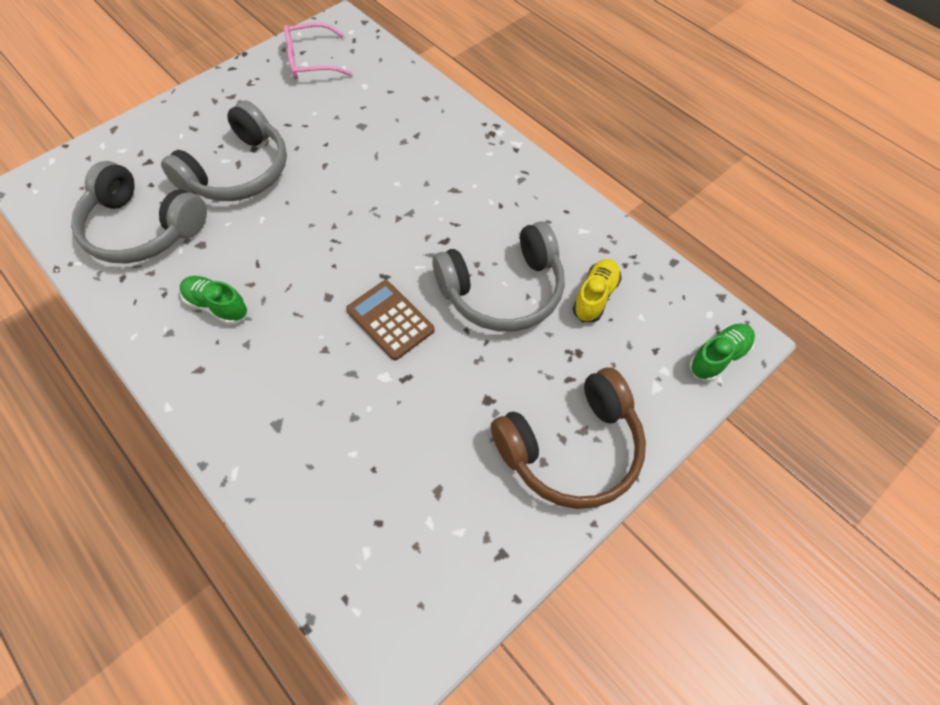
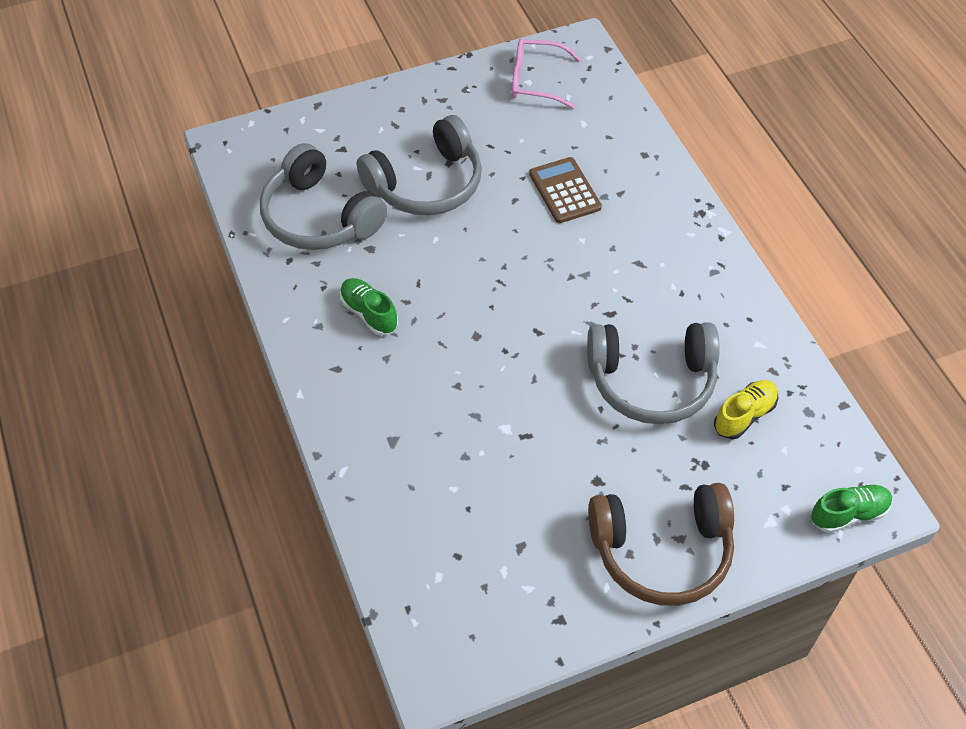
camera: 20 degrees right, 5 degrees down
brown calculator [346,280,435,360] -> brown calculator moved to [529,157,602,223]

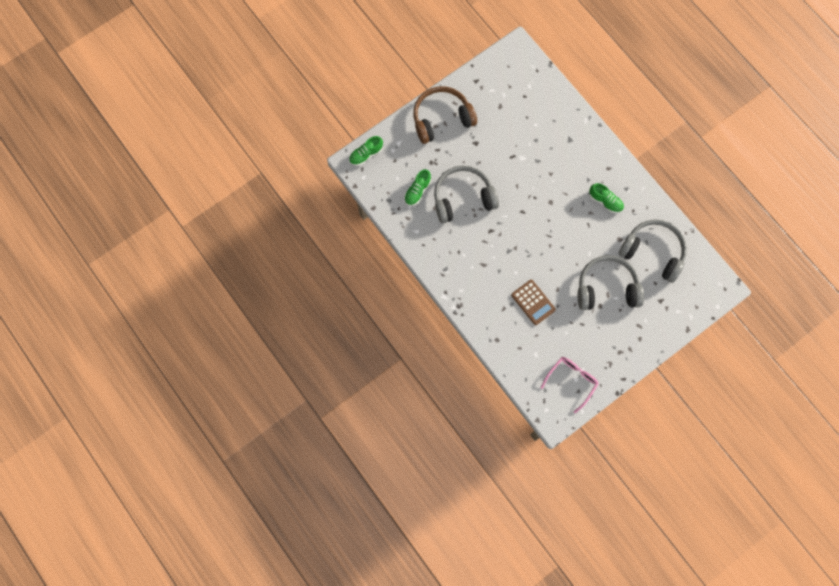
camera: 165 degrees right, 20 degrees up
grey headphones [356,115,482,215] -> grey headphones turned 45 degrees clockwise [578,255,644,310]
pink glasses [512,39,581,109] -> pink glasses turned 45 degrees counterclockwise [540,357,599,413]
yellow shoe [714,380,778,439] -> green shoe [404,169,431,206]

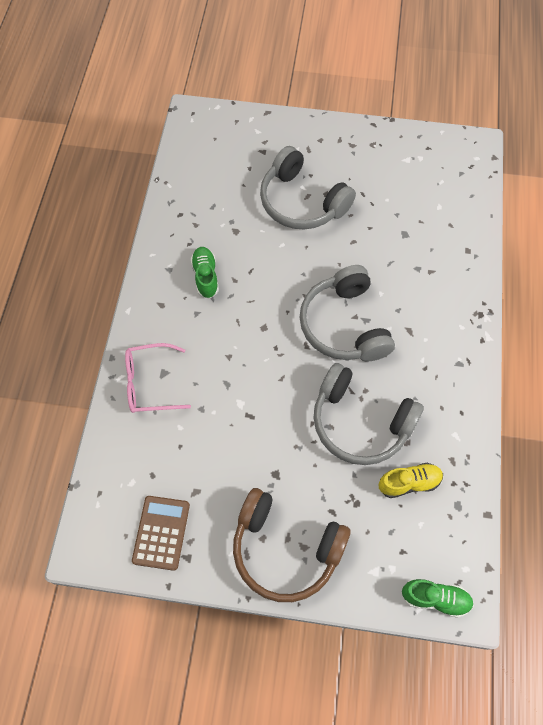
camera: 135 degrees left, 10 degrees down
green shoe [404,169,431,206] -> yellow shoe [379,463,443,498]
brown calculator [511,280,556,325] -> brown calculator moved to [132,496,190,571]
pink glasses [540,357,599,413] -> pink glasses moved to [125,343,191,413]
grey headphones [619,219,687,283] -> grey headphones moved to [300,265,395,362]

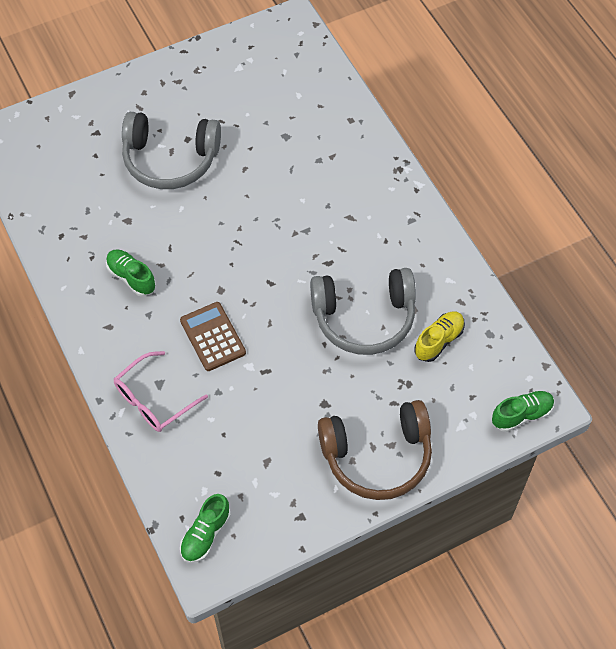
camera: 35 degrees left, 5 degrees down
brown calculator [132,496,190,571] -> brown calculator moved to [180,302,246,371]
grey headphones [300,265,395,362] -> none
none -> green shoe [180,494,231,563]

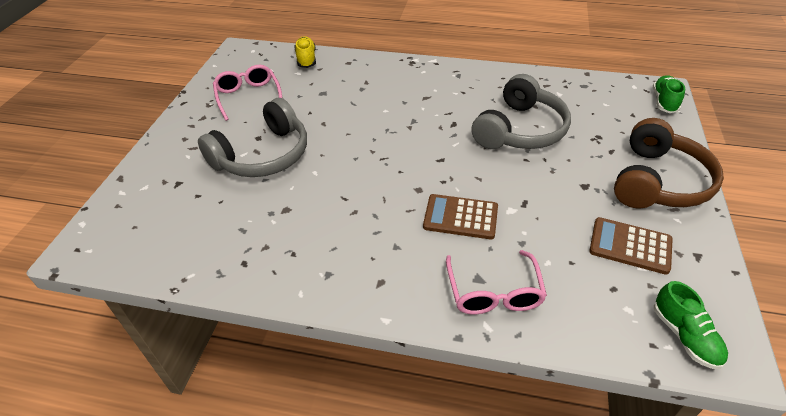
camera: 50 degrees left, 15 degrees down
green shoe [106,249,156,296] -> none
yellow shoe [414,311,465,362] -> yellow shoe moved to [295,36,316,68]
none -> pink glasses [213,65,282,121]
none -> brown calculator [589,217,673,275]

